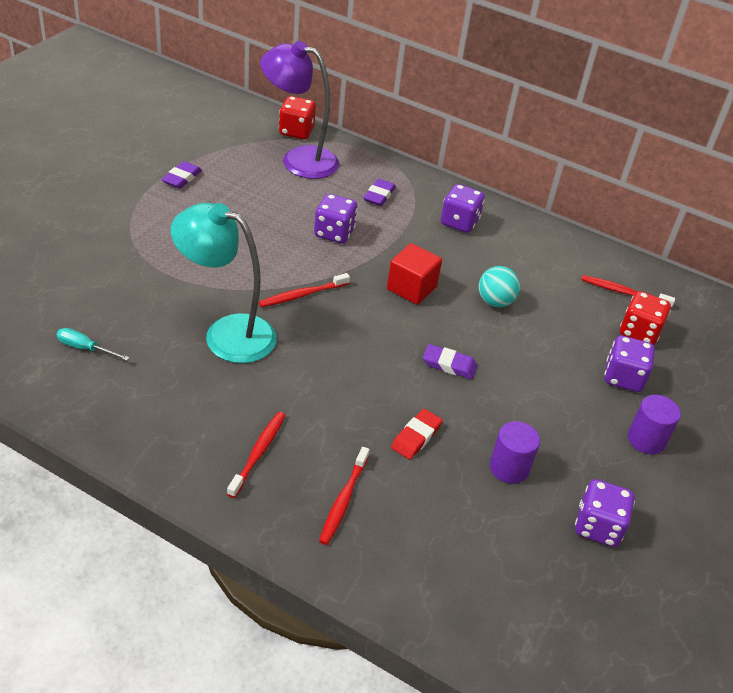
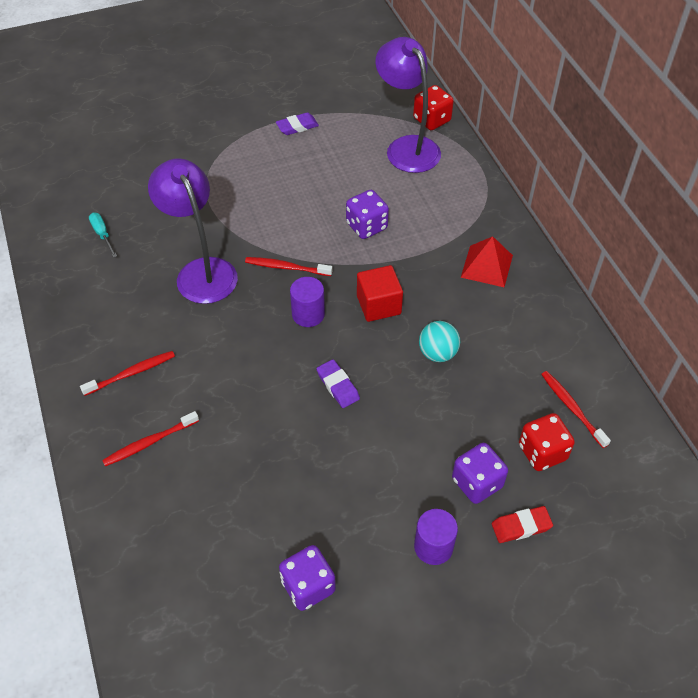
camera: 45 degrees right, 10 degrees up
turquoise lamp [171,203,277,363] -> purple lamp [148,158,238,304]
purple eraser [363,179,396,206] -> none
red eraser [391,409,443,460] -> red eraser moved to [492,506,553,543]
purple dice [441,184,485,233] -> red pyramid [461,236,513,287]
purple cylinder [490,421,540,484] -> purple cylinder moved to [290,277,325,327]

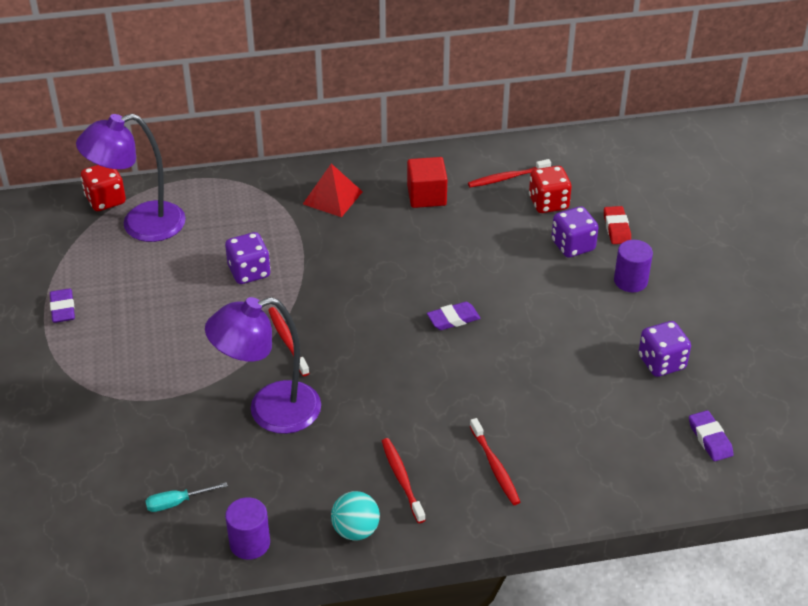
camera: 80 degrees left, 10 degrees down
red toothbrush [245,257,333,276] -> red toothbrush turned 135 degrees clockwise [268,307,309,376]
purple cylinder [290,277,325,327] -> purple cylinder moved to [225,497,270,560]
red cube [357,265,403,322] -> red cube moved to [407,157,447,208]
turquoise ball [419,321,460,362] -> turquoise ball moved to [331,491,380,541]
none -> purple eraser [689,410,734,461]

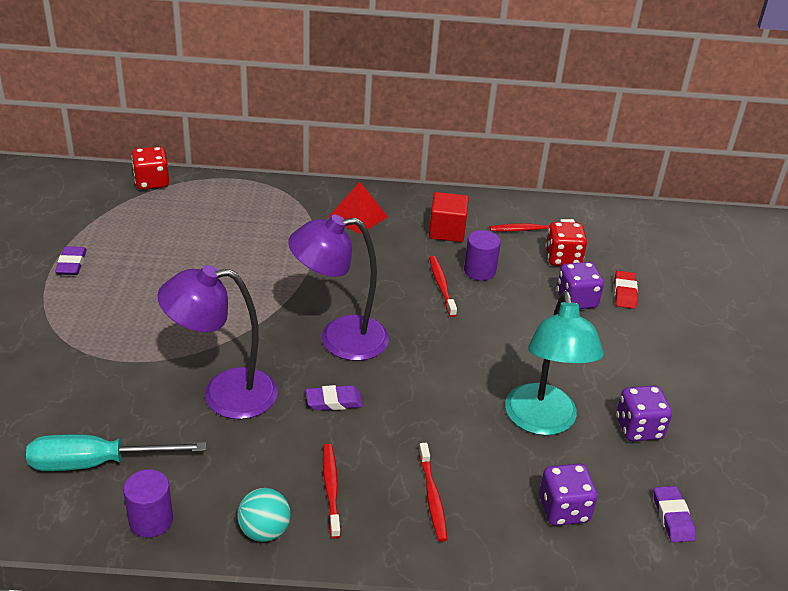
camera: 10 degrees right, 5 degrees down
purple lamp [76,114,186,242] -> purple lamp moved to [288,215,389,361]
turquoise screwdriver [145,482,228,512] -> turquoise screwdriver [26,434,206,471], size x2.01
purple dice [225,232,271,284] -> purple dice moved to [539,463,598,526]
red toothbrush [268,307,309,376] -> red toothbrush moved to [429,256,457,317]
purple eraser [427,302,480,330] -> purple eraser moved to [306,385,363,411]
purple cylinder [614,240,653,292] -> purple cylinder moved to [464,230,501,281]
none -> turquoise lamp [505,291,604,435]

